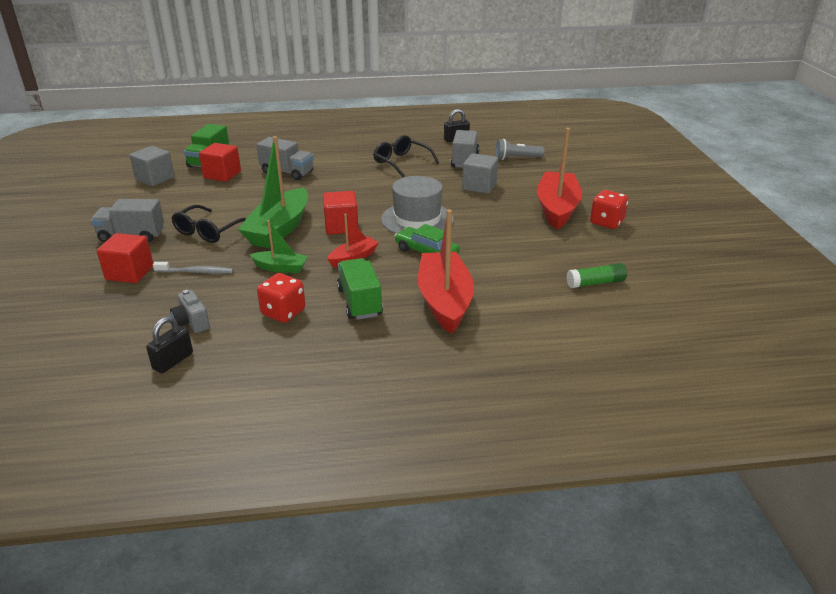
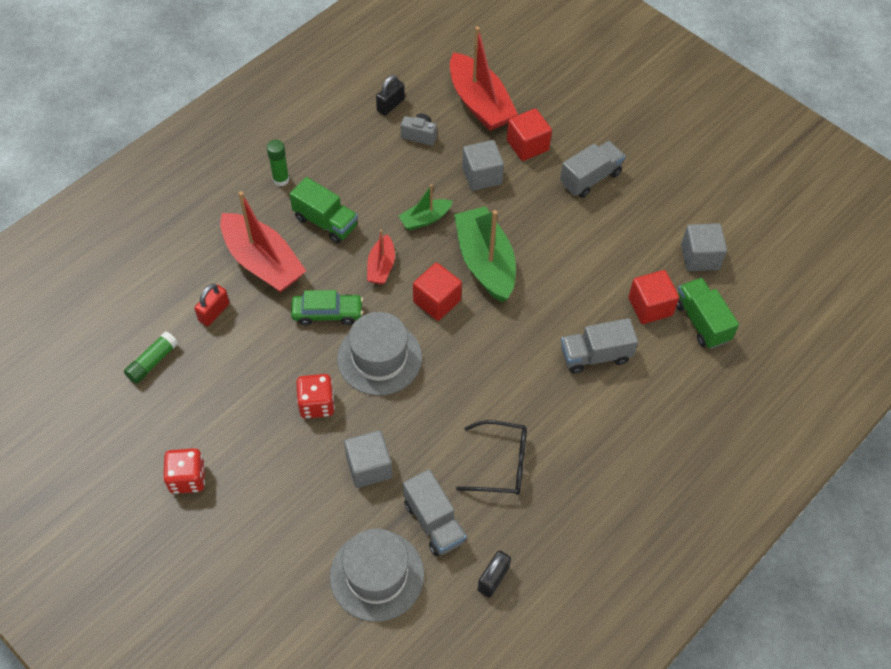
camera: 140 degrees right, 25 degrees up
black padlock [146,316,193,373] -> black padlock turned 45 degrees clockwise [376,75,405,116]
grey toothbrush [153,262,234,274] -> grey cube [462,140,504,191]
black glasses [171,205,247,243] -> none
red dice [257,273,305,323] -> red dice moved to [296,374,335,419]
grey flashlight [495,139,545,160] -> grey hat [330,529,424,622]
red boat [537,128,582,230] -> red boat moved to [450,26,518,131]
none -> red padlock [194,284,230,326]
none -> green glue stick [267,140,289,186]

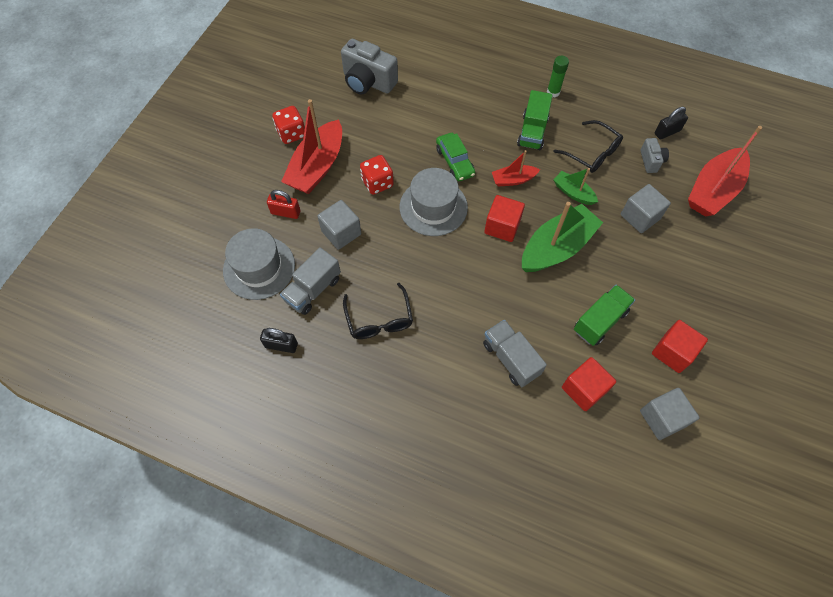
camera: 70 degrees right, 5 degrees up
green glue stick [124,331,178,384] -> grey camera [341,39,398,94]
red padlock [194,284,230,326] -> red padlock moved to [267,190,301,219]
red boat [220,191,306,292] -> red boat moved to [281,99,342,194]
black padlock [376,75,405,116] -> black padlock turned 45 degrees counterclockwise [655,107,688,140]
red cube [507,109,552,161] -> red cube moved to [652,320,708,373]
grey truck [560,141,625,198] -> none
green truck [676,278,739,349] -> green truck moved to [574,285,635,346]
none -> black glasses [554,120,623,173]

